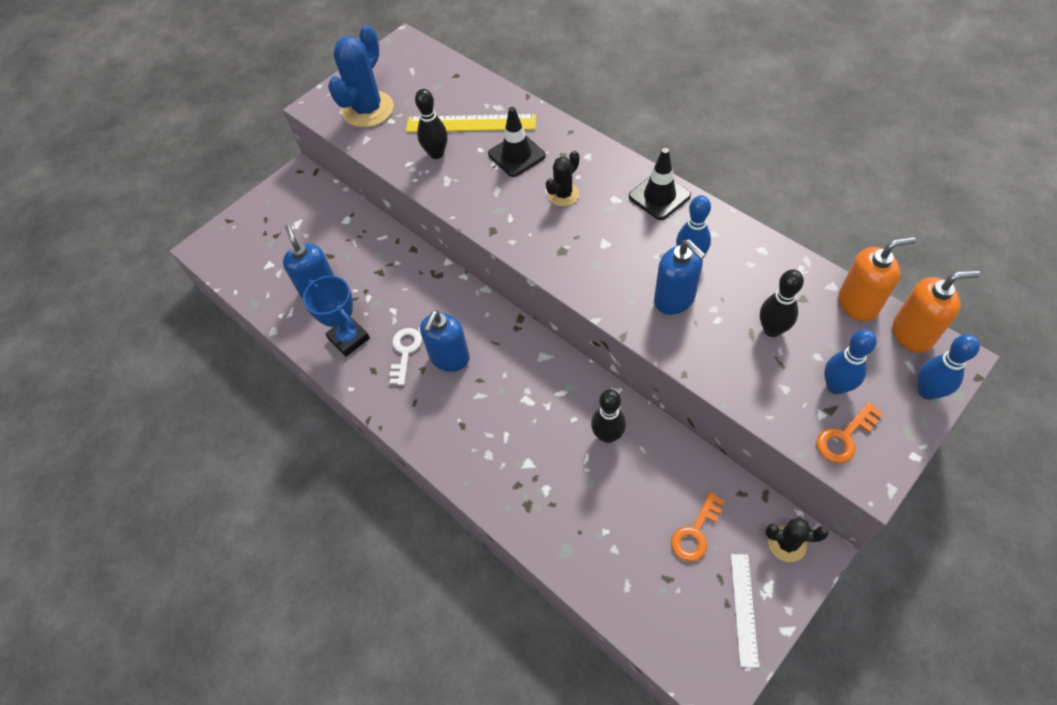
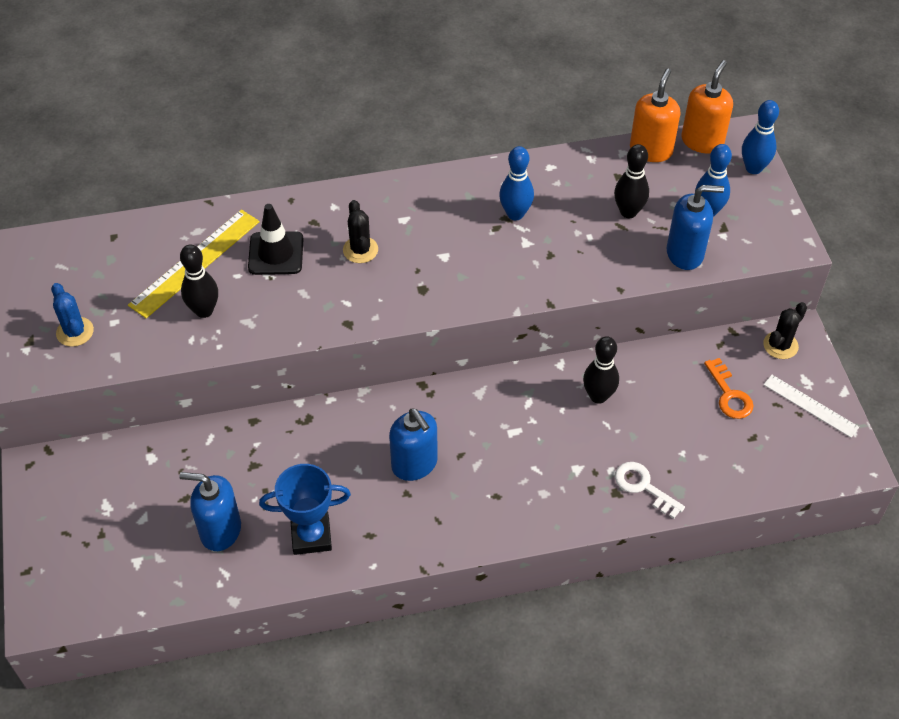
camera: 60 degrees left, 5 degrees down
blue cactus [328,25,394,128] -> blue cactus [51,283,94,347], size x0.54
white key [389,328,422,385] -> white key moved to [615,462,685,519]
black traffic cone [629,148,691,220] -> none
blue soap dispenser [654,239,706,315] -> blue soap dispenser moved to [667,185,724,270]
orange key [816,402,883,463] -> none

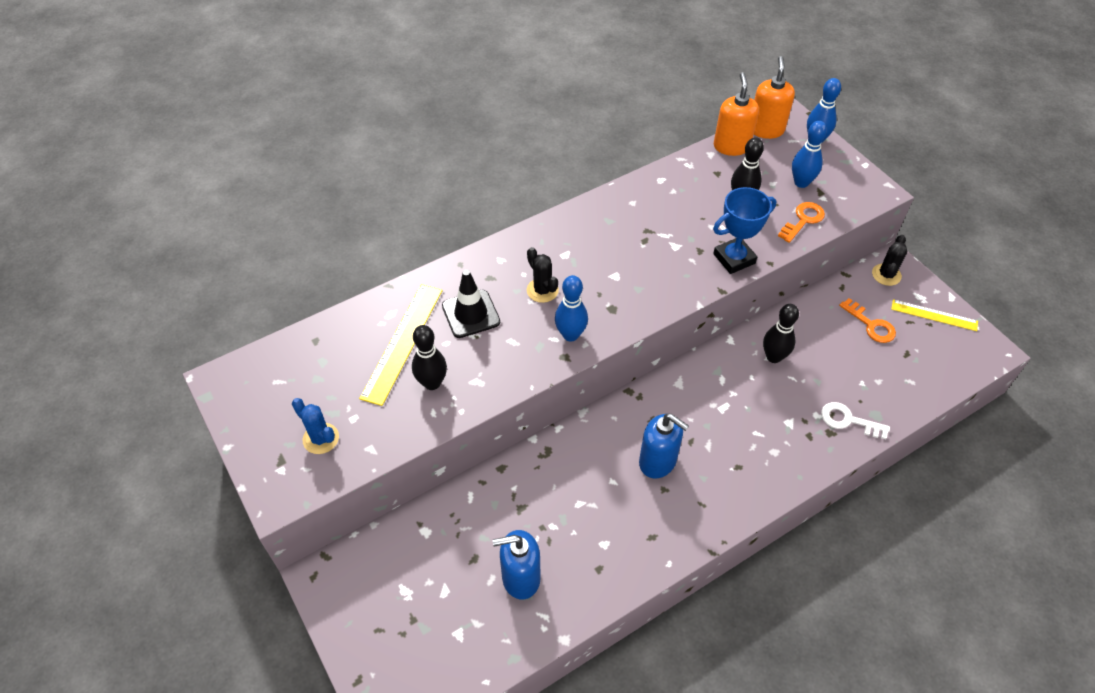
camera: 20 degrees left, 0 degrees up
blue trophy [259,464,351,555] -> blue trophy moved to [713,187,776,274]
blue bowling pin [499,146,534,220] -> blue bowling pin moved to [555,275,588,342]
blue soap dispenser [667,185,724,270] -> orange key [778,202,825,243]
white ruler [763,375,859,438] -> yellow ruler [891,299,978,331]

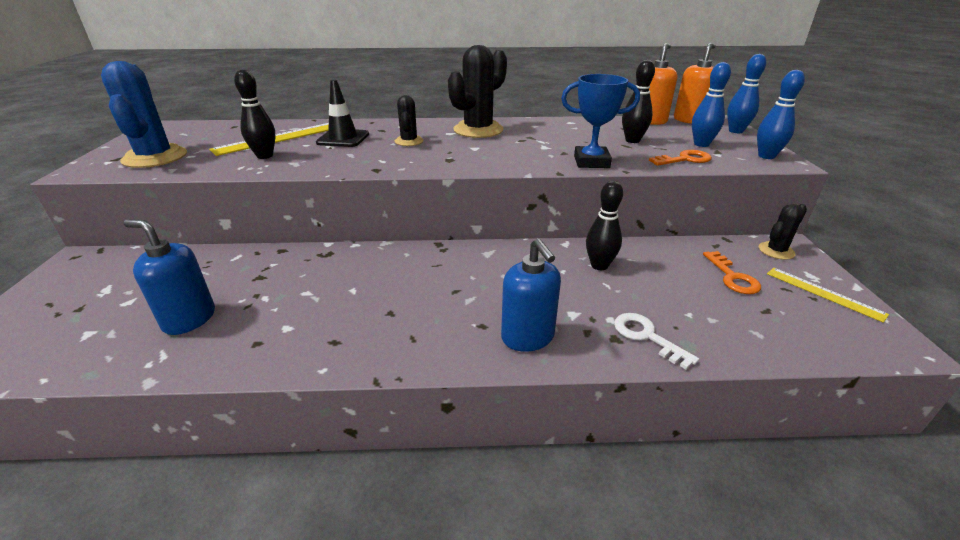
camera: 30 degrees right, 20 degrees down
blue cactus [292,398,339,454] -> blue cactus [101,61,187,168], size x1.86
blue bowling pin [555,275,588,342] -> blue bowling pin moved to [757,70,805,159]
blue soap dispenser [639,414,689,478] -> blue soap dispenser moved to [501,238,561,352]
none -> black cactus [448,45,507,138]

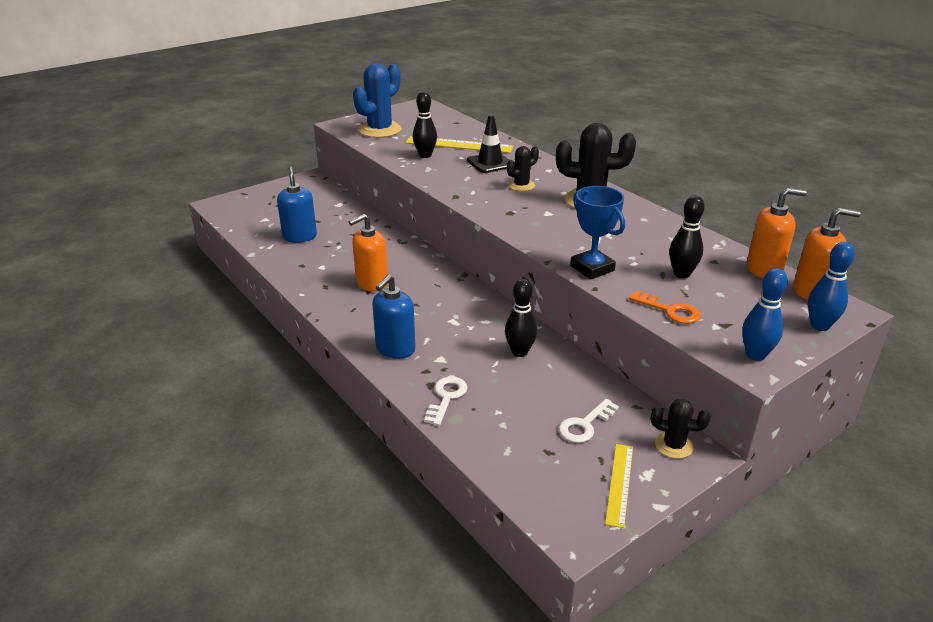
camera: 55 degrees right, 0 degrees up
blue bowling pin [692,62,731,147] -> none
orange key [703,251,761,294] -> white key [559,399,619,443]
none -> orange soap dispenser [349,214,388,292]

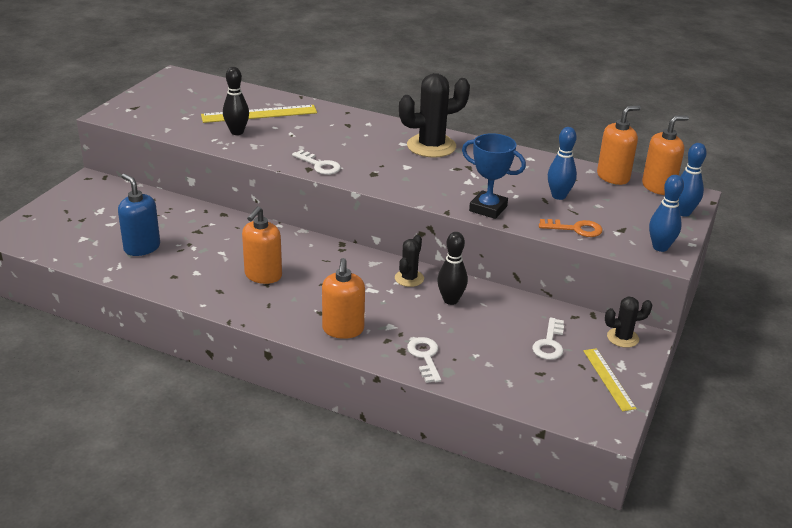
camera: 30 degrees left, 0 degrees up
blue cactus [353,63,401,138] -> none
blue soap dispenser [372,274,416,359] -> orange soap dispenser [322,258,365,339]
black traffic cone [467,114,509,173] -> none
black cactus [507,146,539,191] -> black cactus moved to [395,235,424,287]
black bowling pin [669,196,705,278] -> blue bowling pin [548,127,577,200]
none -> white key [292,150,341,175]

